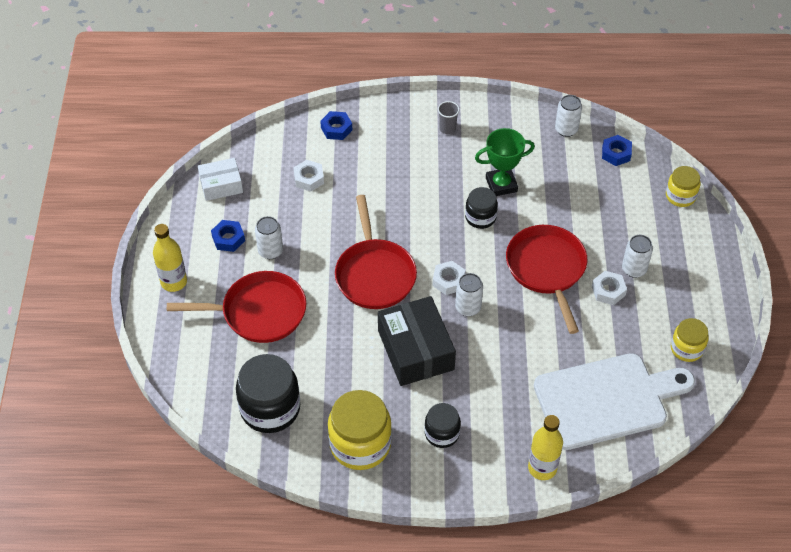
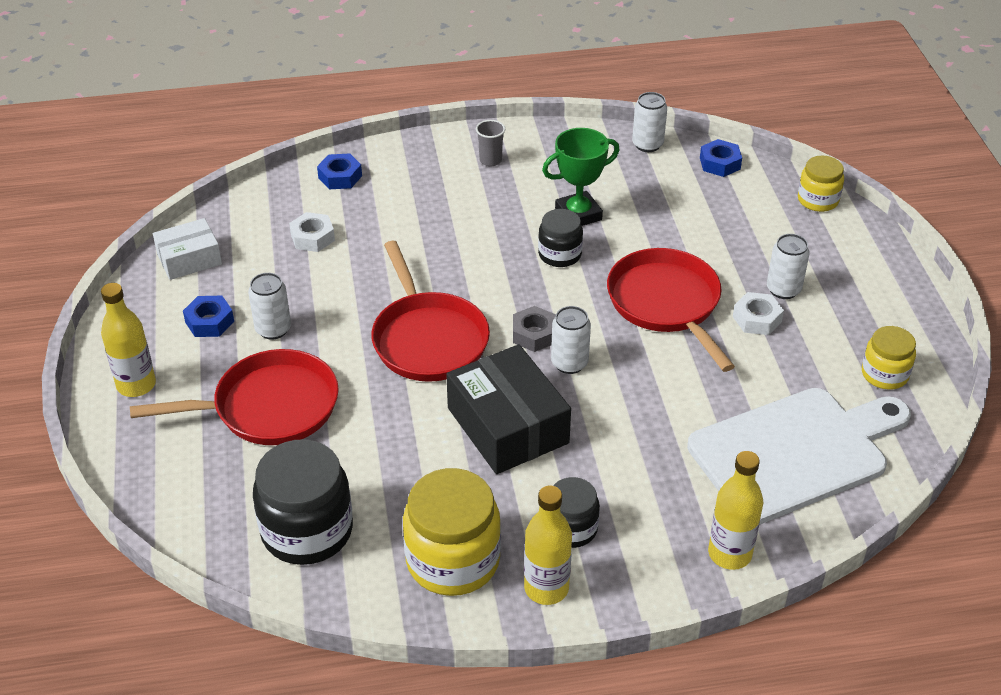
camera: 10 degrees left, 10 degrees down
white nut [432,261,465,295] -> grey nut [513,306,556,352]
none -> yellow bottle [524,485,572,605]

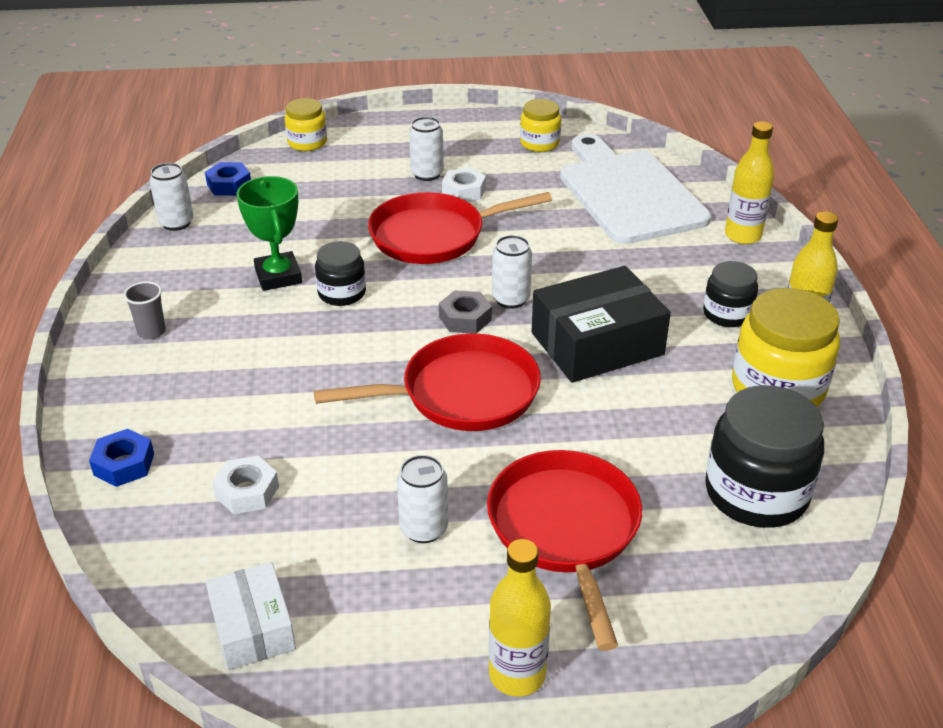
camera: 85 degrees left, 5 degrees down
blue nut [183,296,234,337] -> none

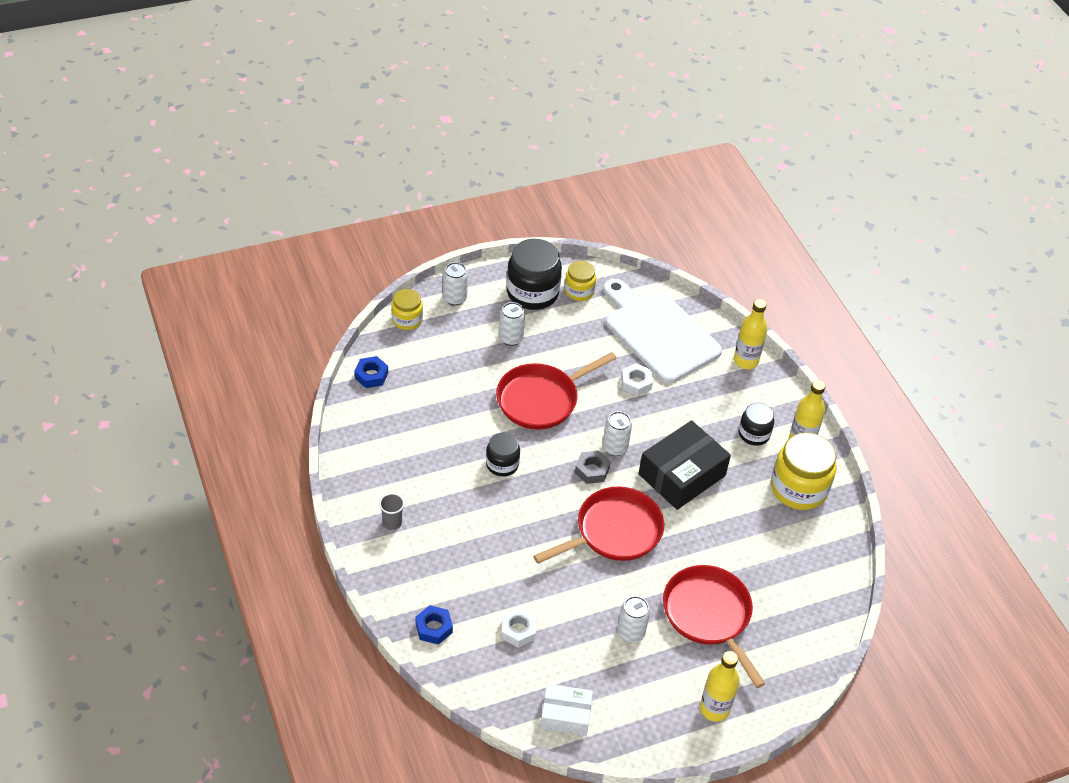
camera: 20 degrees left, 10 degrees up
white can [149,163,194,231] -> white can moved to [443,262,468,306]
white box [206,562,296,670] -> white box turned 45 degrees counterclockwise [540,684,593,736]
green trophy [236,176,302,291] -> none
white nut [442,167,486,202] -> white nut moved to [621,363,653,396]
black jar [705,385,825,528] -> black jar moved to [507,239,562,310]

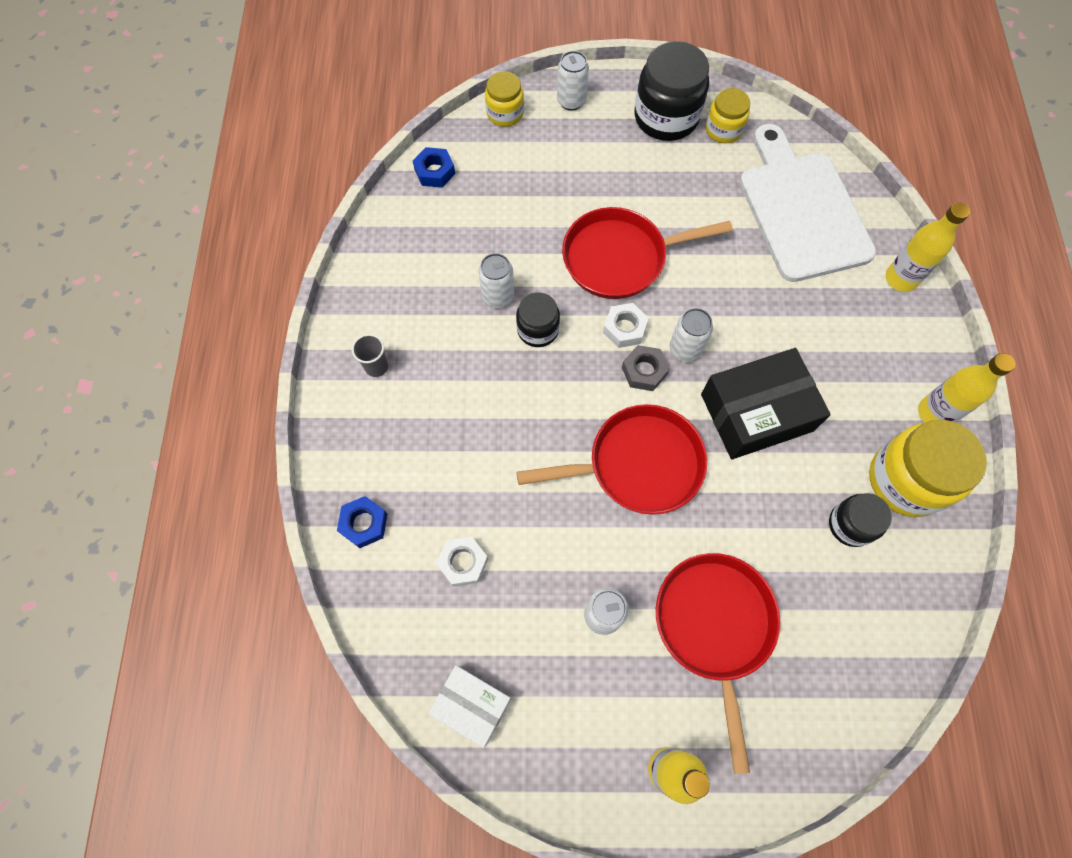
camera: 25 degrees right, 20 degrees up
white can [499,302,525,346] -> white can moved to [478,253,514,308]
white nut [621,363,653,396] -> white nut moved to [603,303,649,348]
black jar [739,403,774,446] -> black jar moved to [829,493,892,547]

